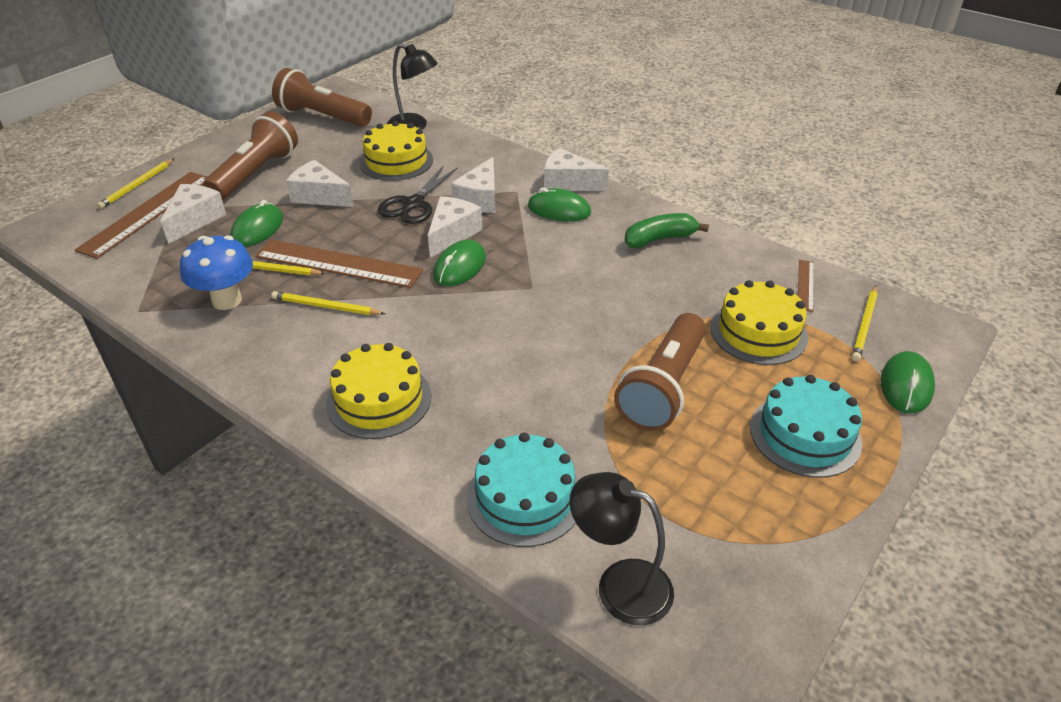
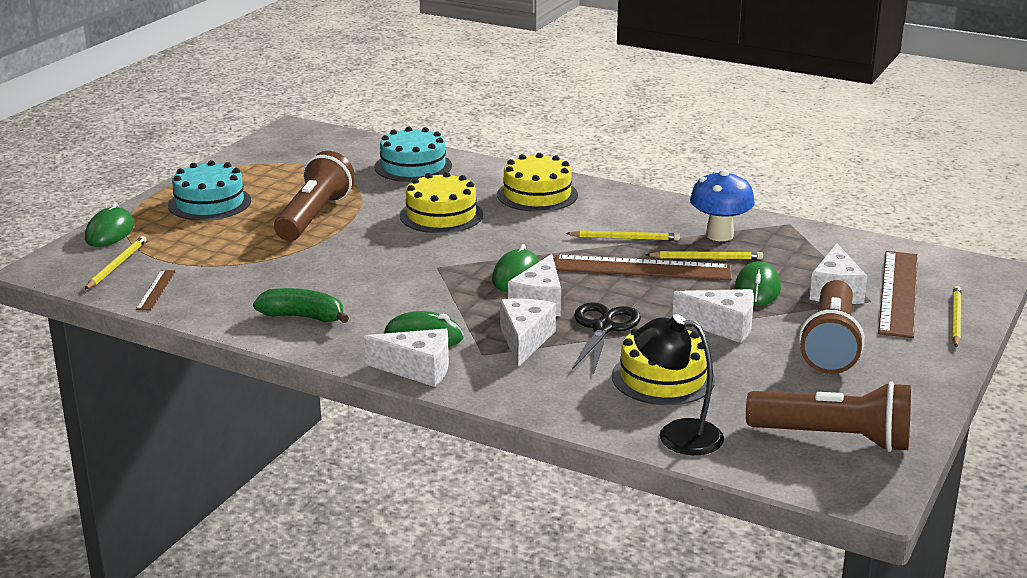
camera: 170 degrees right, 15 degrees down
black lamp [569,472,674,625] -> none
green banana [624,213,709,248] -> green banana turned 135 degrees counterclockwise [253,288,349,323]
yellow cake [710,280,808,365] -> yellow cake moved to [400,172,483,233]

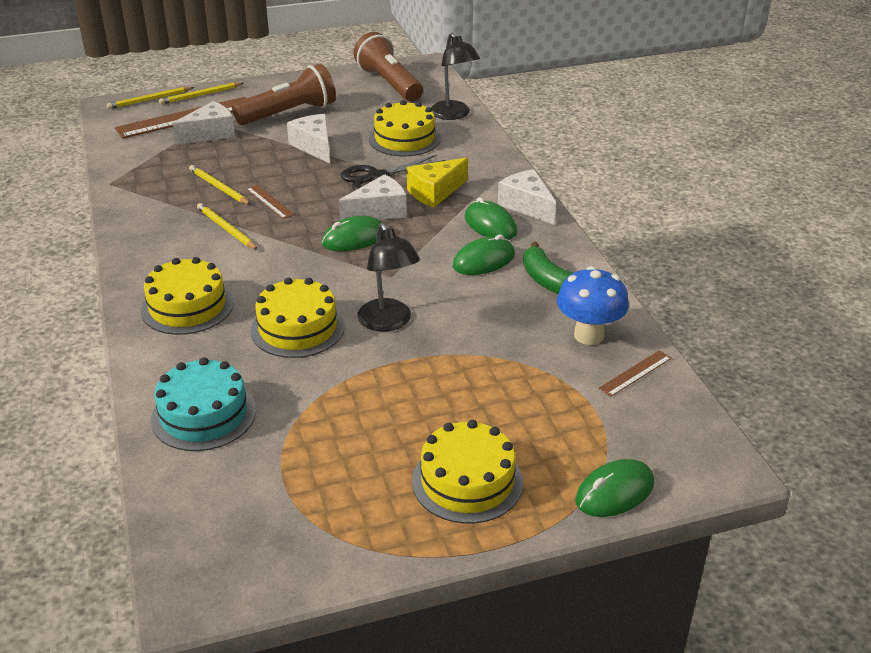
camera: 135 degrees left, 10 degrees up
yellow pencil [84,236,146,290] -> yellow pencil moved to [107,87,194,109]
turquoise cake [168,160,251,220] -> yellow cake [412,420,523,524]
brown flashlight [274,151,355,241] -> none
white cheese [500,299,556,367] -> yellow cheese [407,158,468,208]
brown ruler [554,255,732,280] -> brown ruler [246,185,295,219], size x0.47
blue mushroom [690,170,755,241] -> blue mushroom moved to [557,266,629,345]
green mouse [735,261,781,306] -> green mouse moved to [453,234,515,275]
none -> black lamp [357,223,420,332]

